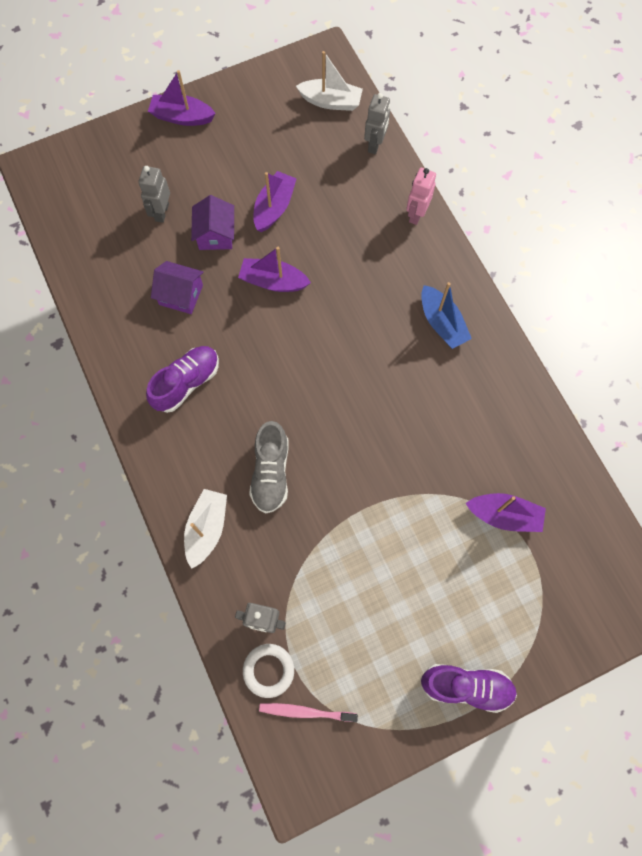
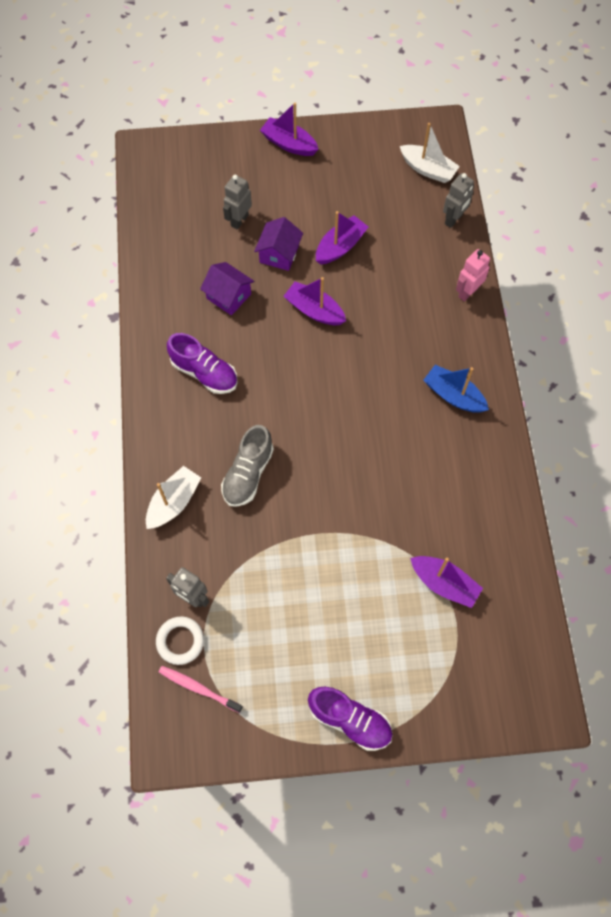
camera: 20 degrees right, 5 degrees down
purple shoe [146,346,219,413] -> purple shoe turned 60 degrees clockwise [167,333,237,394]
blue boat [421,282,472,349] -> blue boat turned 135 degrees clockwise [423,365,489,413]

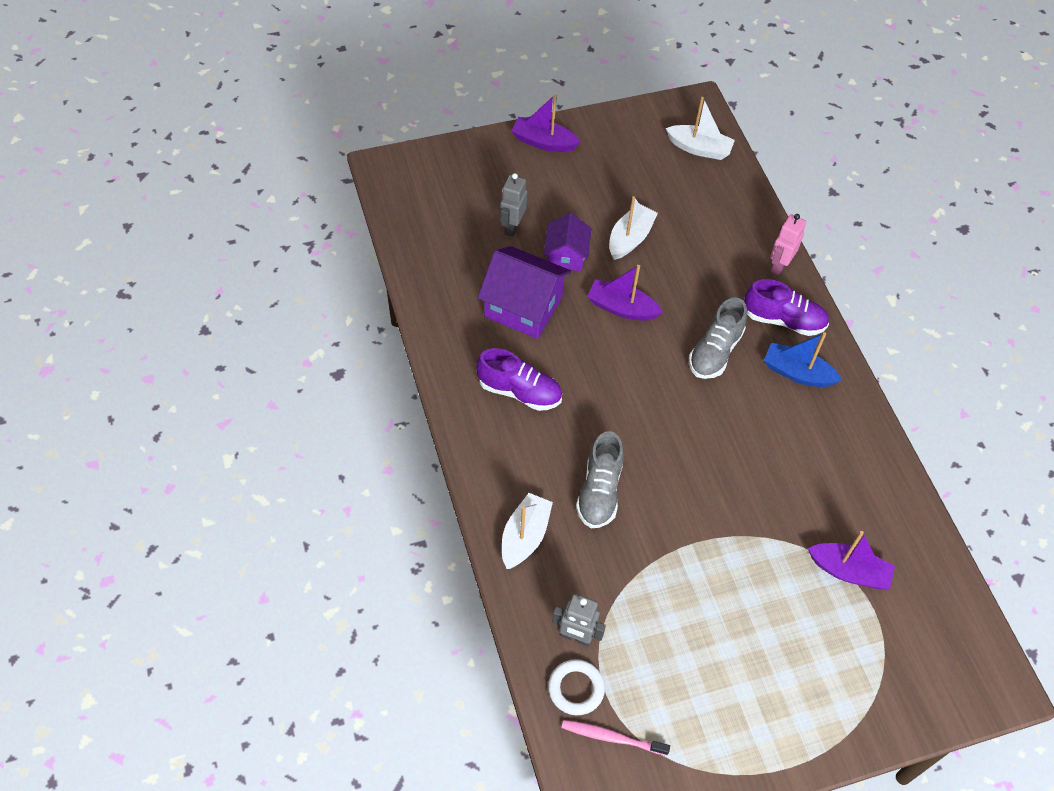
camera: 15 degrees left, 10 degrees down
purple house [200,262,254,316] -> purple house [478,246,571,339], size x1.61
purple shoe [308,687,392,751] -> purple shoe moved to [744,279,829,336]
purple boat [316,211,368,265] -> white boat [609,196,658,260]
grey robot [443,173,474,228] -> none
none -> grey shoe [689,297,747,379]

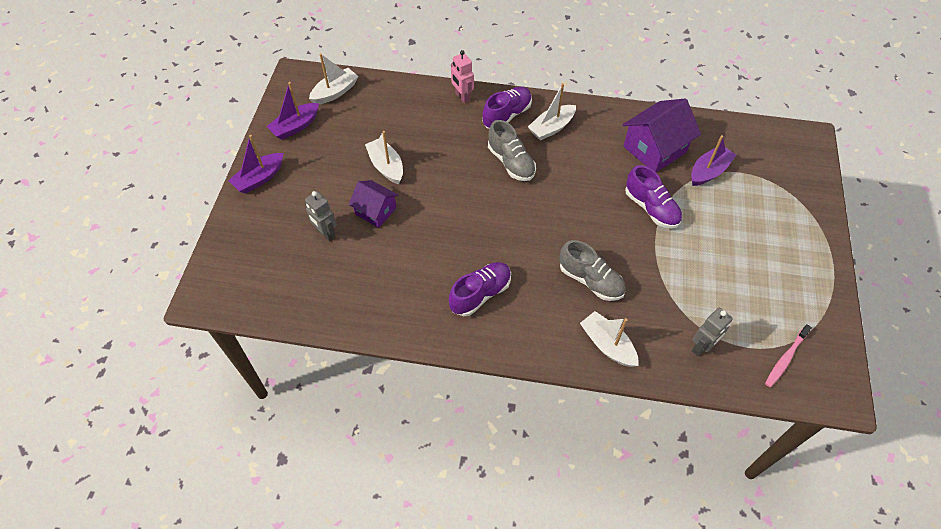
camera: 60 degrees left, 0 degrees up
purple house [478,246,571,339] -> purple house moved to [622,98,701,173]
white ring [548,659,605,715] -> none
purple boat [587,265,663,321] -> purple boat moved to [266,82,319,140]
blue boat [764,332,842,387] -> white boat [528,83,576,141]
none -> purple shoe [625,165,682,229]

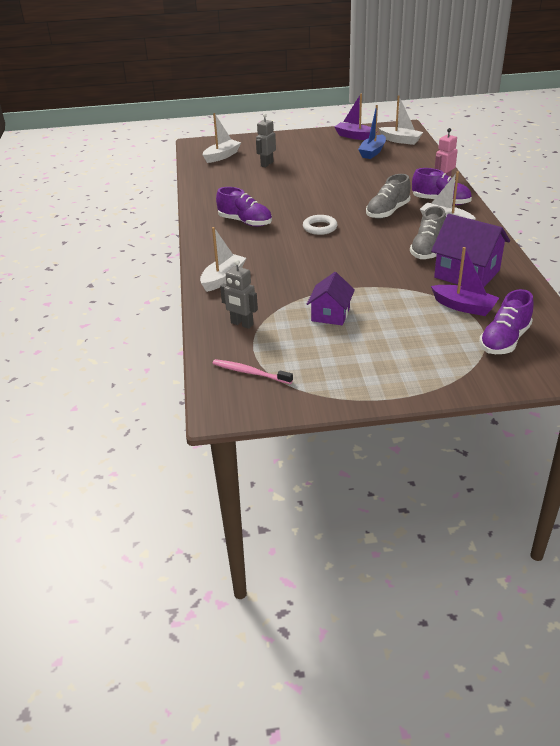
camera: 75 degrees right, 20 degrees down
purple boat [228,135,283,194] -> none
purple house [349,180,399,228] -> purple house moved to [307,272,355,325]
white boat [365,131,403,184] -> white boat moved to [203,113,241,163]
grey shoe [559,240,626,301] -> grey shoe moved to [410,206,446,259]
purple shoe [625,165,682,229] -> purple shoe moved to [479,289,534,354]
none -> white ring [303,215,338,235]
none -> blue boat [358,105,386,159]

